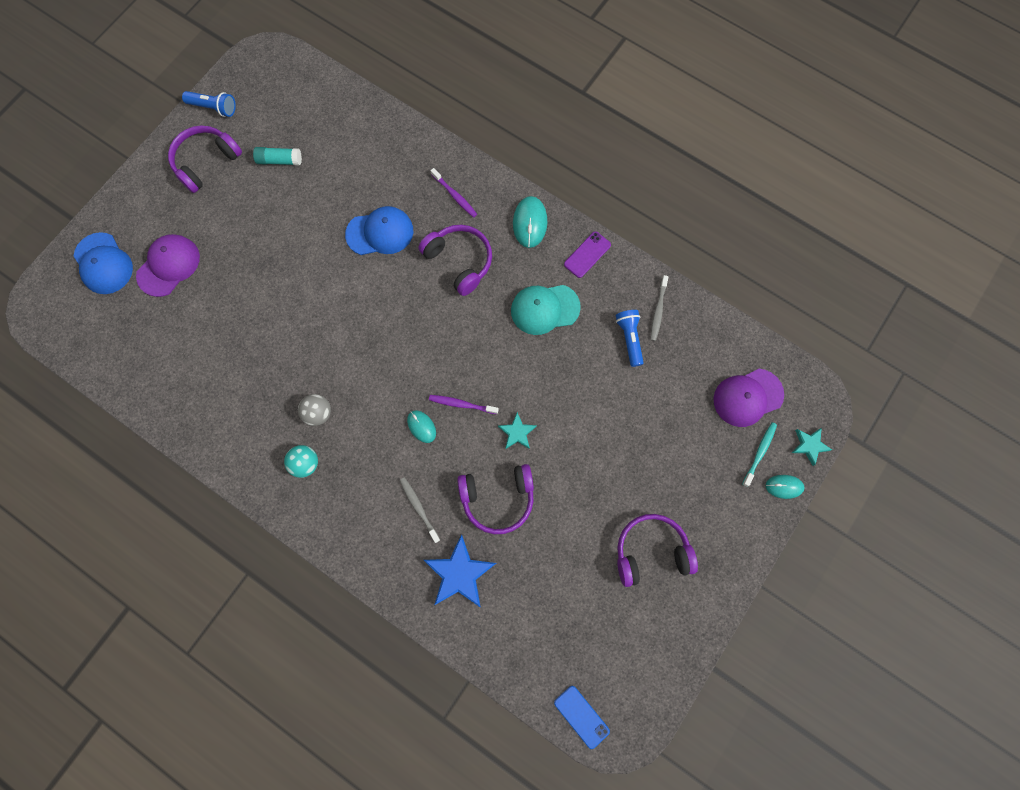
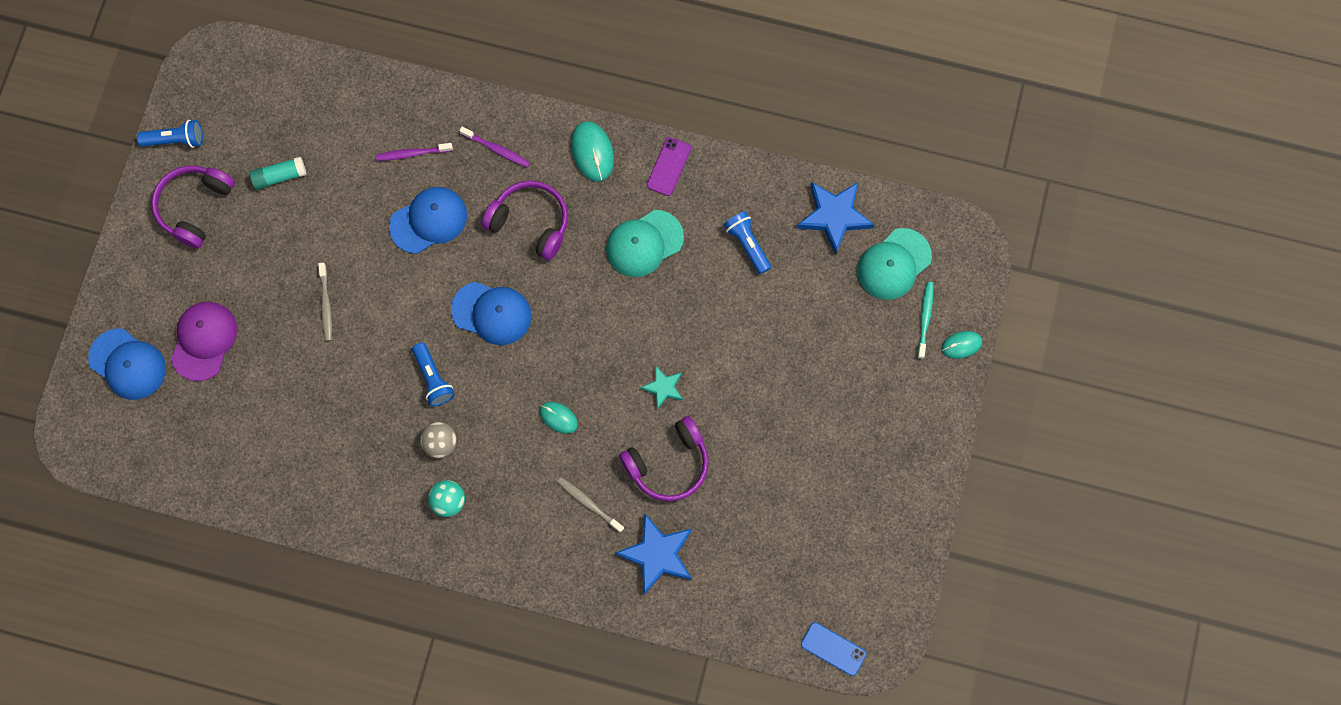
camera: 20 degrees left, 0 degrees up
purple toothbrush [429,395,499,414] -> purple toothbrush moved to [375,143,453,161]
purple headphones [617,514,698,587] -> none
grey toothbrush [650,275,668,341] -> grey toothbrush moved to [318,263,332,341]
purple cap [713,369,784,427] -> turquoise cap [857,228,932,300]
turquoise star [792,428,832,466] -> none
none -> blue flashlight [412,342,455,406]
none -> blue cap [451,282,532,345]
none -> blue star [797,182,875,255]

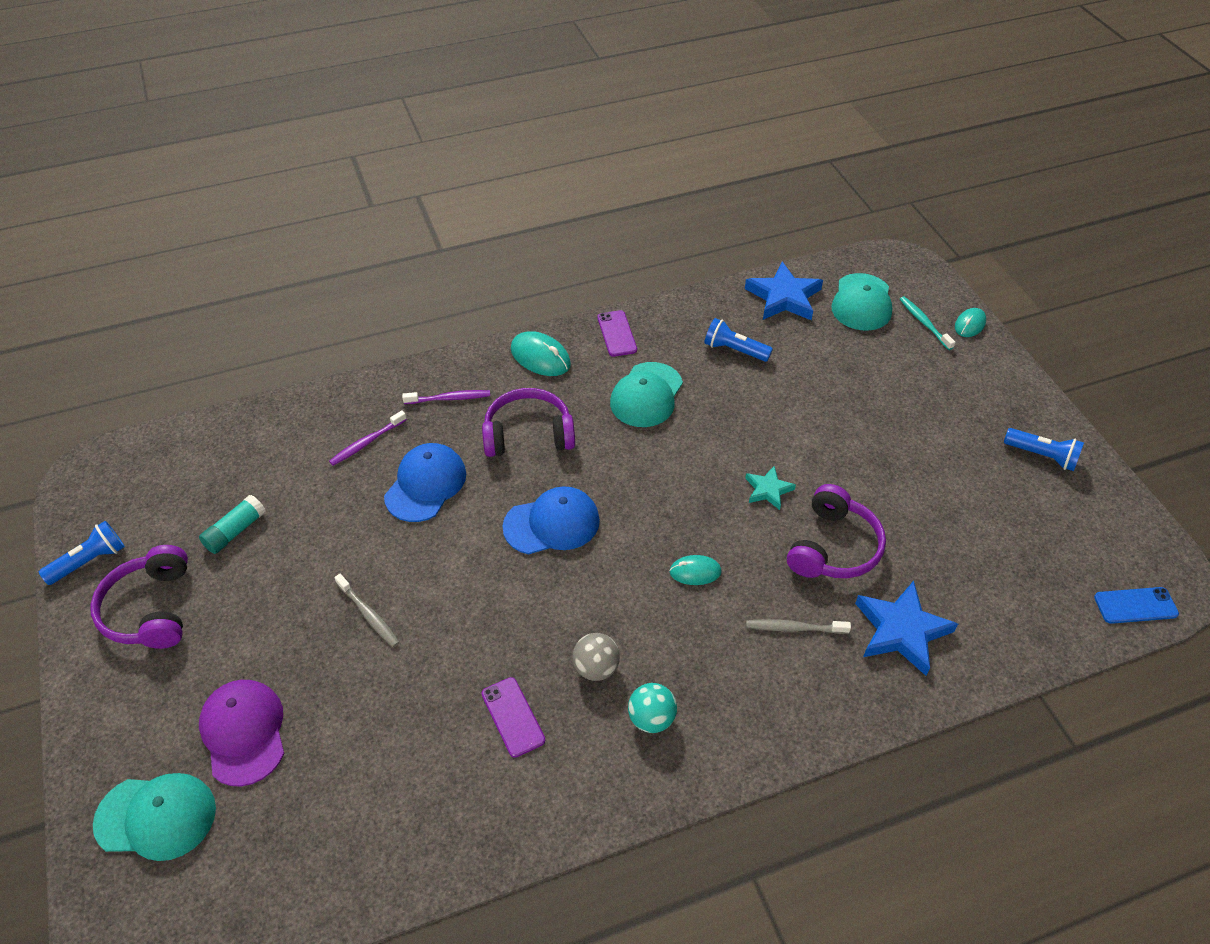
camera: 35 degrees left, 25 degrees down
blue cap [88,328,166,400] -> turquoise cap [93,773,216,861]
blue flashlight [412,342,455,406] -> blue flashlight moved to [1004,428,1084,471]
none -> purple phone [482,677,545,758]

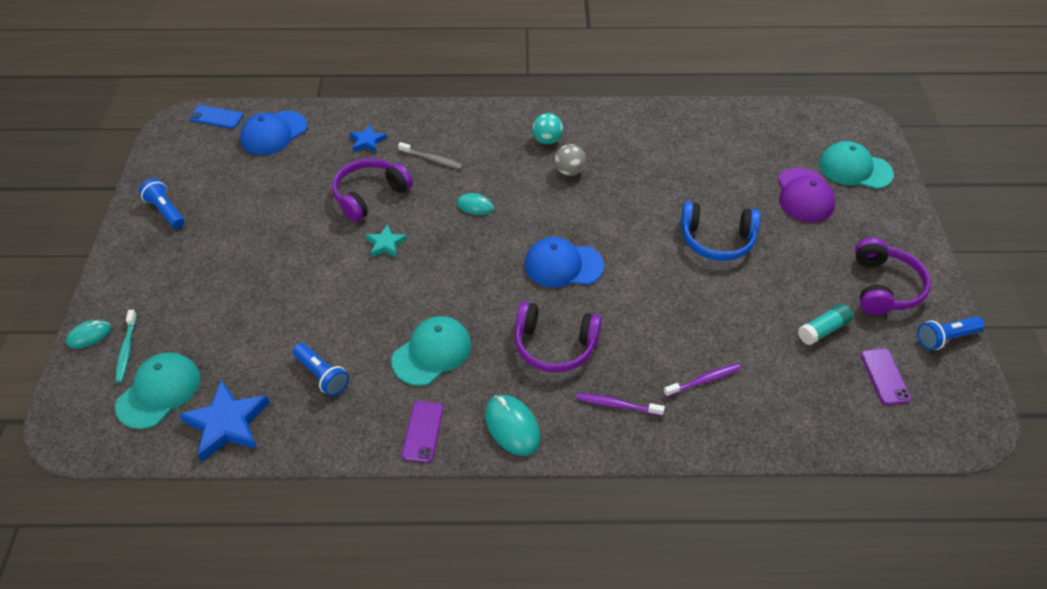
camera: 160 degrees left, 0 degrees up
grey toothbrush [334,574,400,647] -> blue headphones [680,201,760,261]
blue cap [384,443,466,522] -> blue cap moved to [240,111,307,155]
purple phone [482,677,545,758] -> purple phone moved to [861,349,911,405]
blue star [855,581,958,676] -> blue star [349,125,387,153], size x0.56

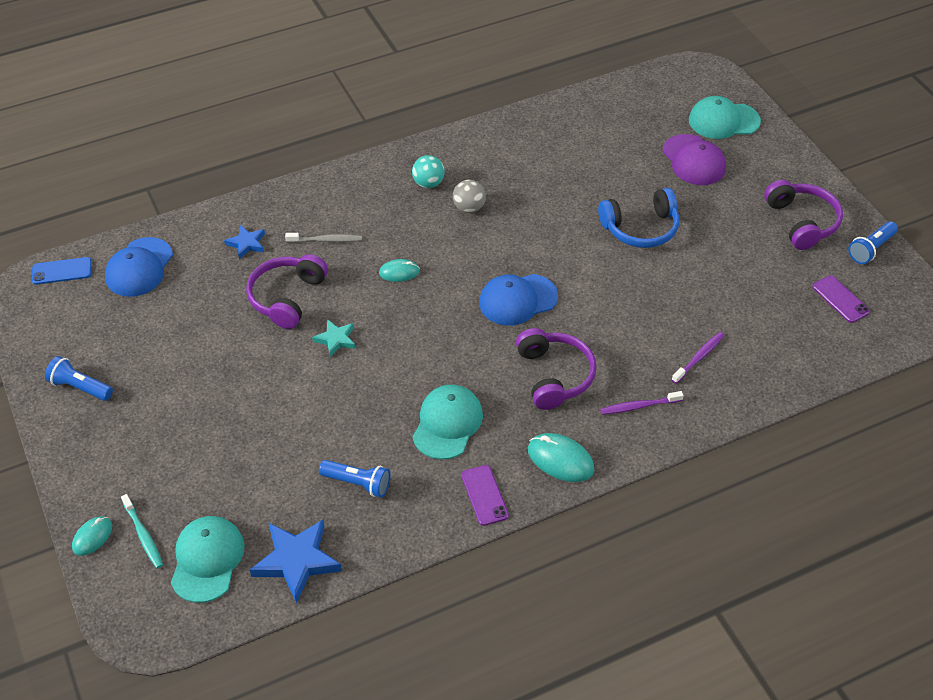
camera: 25 degrees left, 0 degrees up
purple headphones [515,301,602,373] -> purple headphones turned 90 degrees counterclockwise [516,328,597,410]
turquoise glue stick [798,303,853,345] -> none

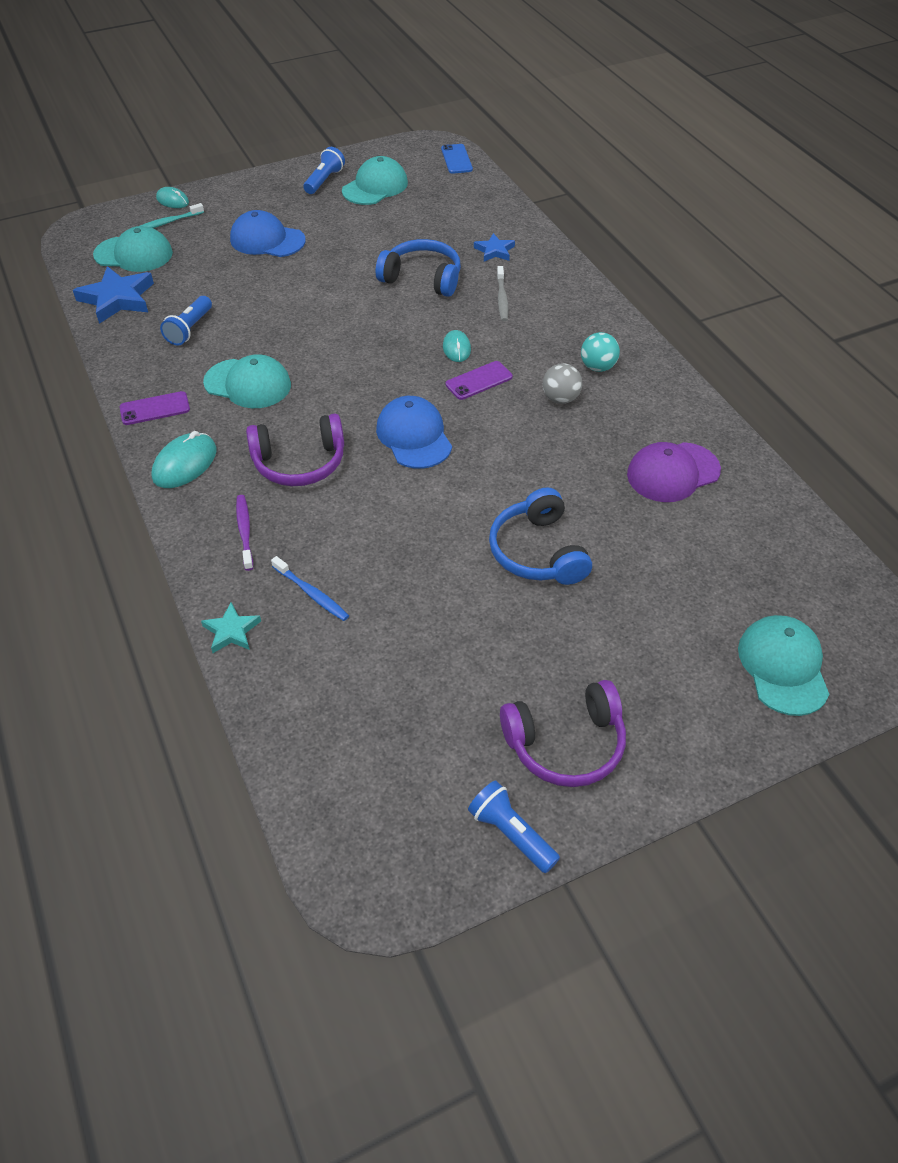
camera: 90 degrees right, 0 degrees up
blue cap [105,237,173,297] -> blue cap moved to [230,210,306,257]
purple headphones [246,254,328,329] -> blue headphones [376,239,461,297]
turquoise star [312,319,356,357] -> turquoise star moved to [201,602,261,653]
purple cap [662,134,726,185] -> purple cap moved to [627,442,721,502]
purple toothbrush [672,332,724,384] -> blue toothbrush [271,556,349,621]
purple phone [812,275,870,323] -> purple phone moved to [446,361,513,400]
none -> turquoise cap [342,156,408,205]

